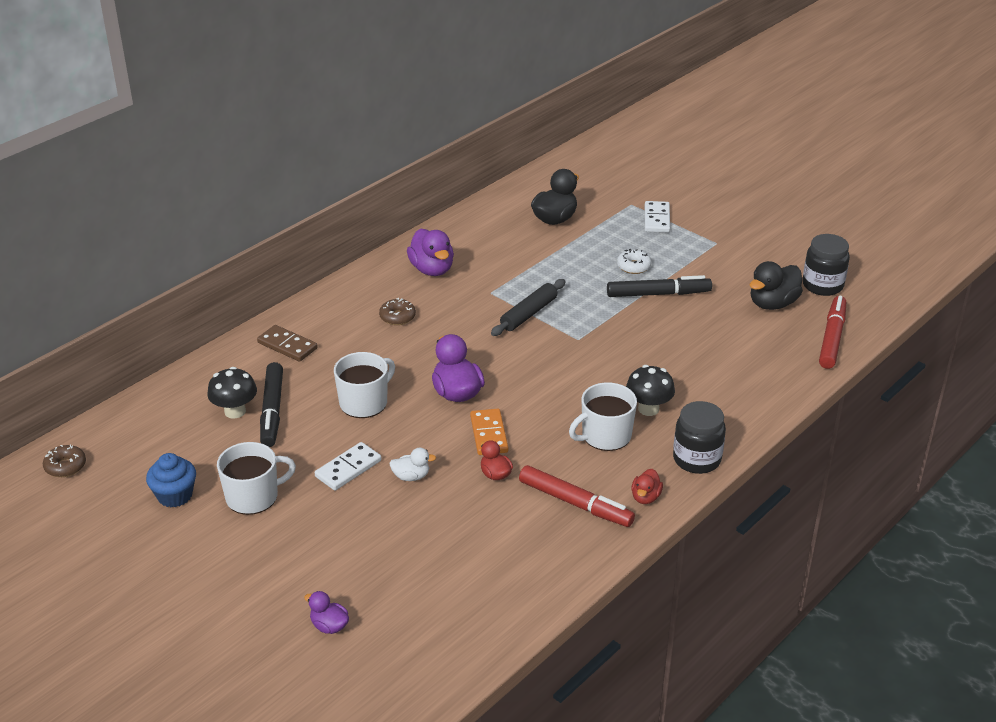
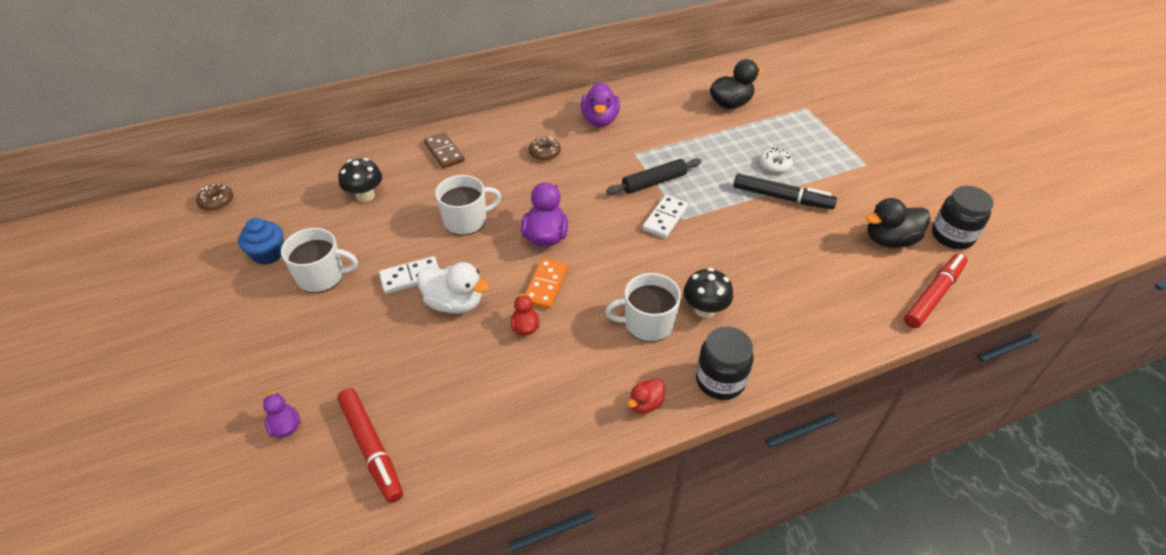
camera: 25 degrees right, 10 degrees up
black marker [260,362,283,447] -> none
white duck [389,448,436,481] -> white duck [417,262,489,314], size x1.79
red marker [519,465,635,527] -> red marker moved to [337,388,403,503]
white domino [645,201,670,233] -> white domino moved to [642,195,688,238]

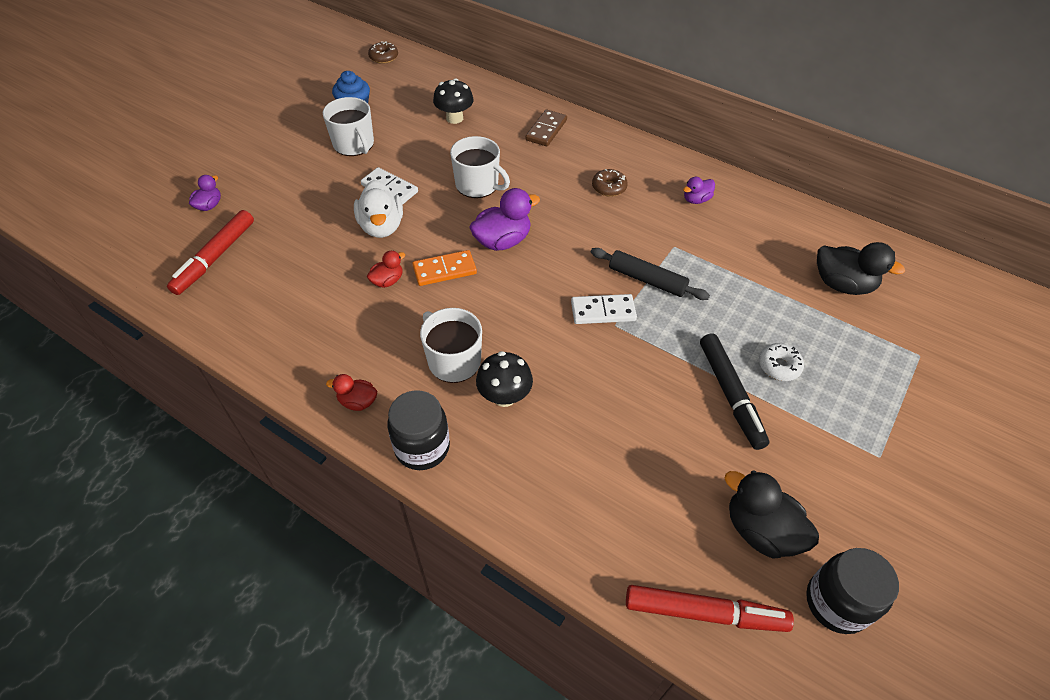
camera: 55 degrees right, 5 degrees up
purple duck [581,82,620,127] -> purple duck [683,177,715,204], size x0.56

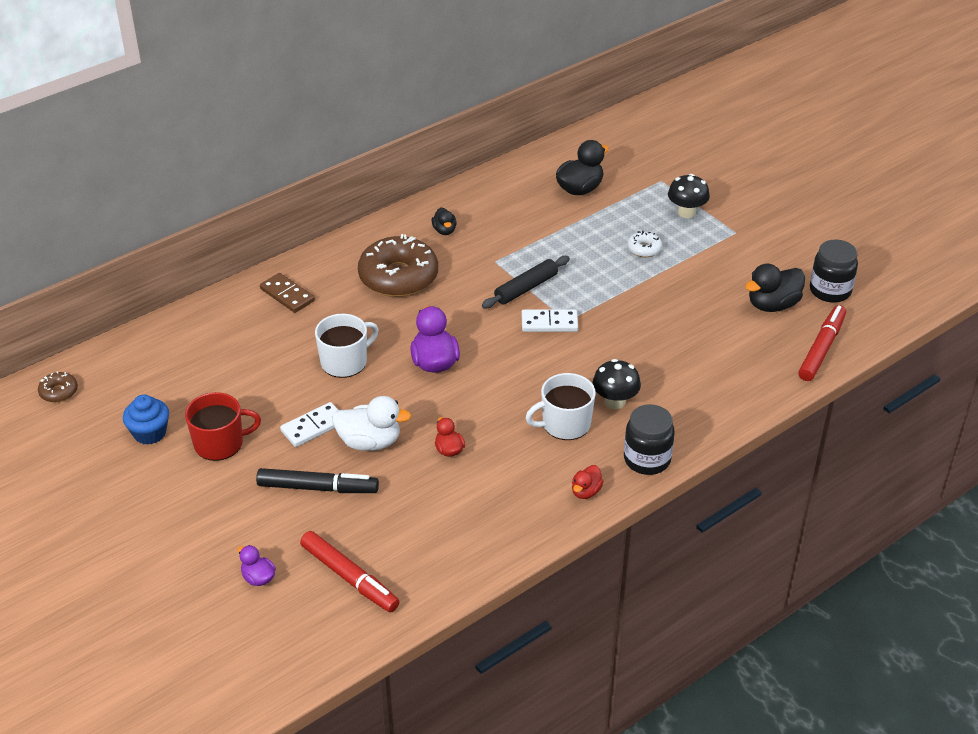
camera: 70 degrees left, 10 degrees down
white mug [323,97,374,156] -> red mug [185,392,261,461]
orange domino [412,250,477,286] -> none
black mushroom [433,78,474,124] -> black mushroom moved to [668,174,710,218]
white domino [571,294,637,324] -> white domino turned 75 degrees clockwise [522,309,578,332]
brown donut [592,169,628,197] -> brown donut [358,234,438,297], size x2.26
purple duck [683,177,715,204] -> black duck [432,207,457,235]
black marker [700,333,769,450] -> black marker moved to [256,468,379,493]

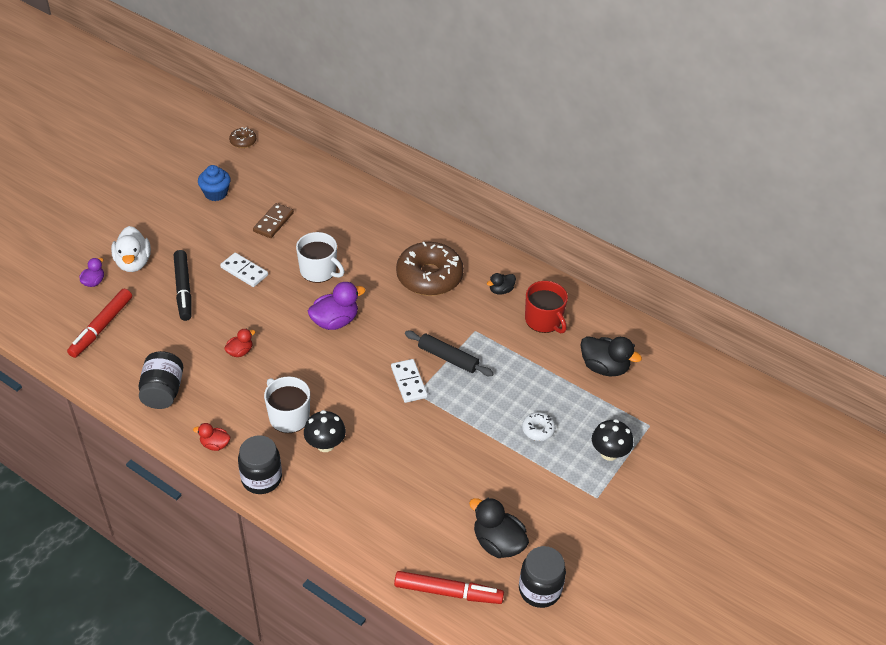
camera: 70 degrees right, 5 degrees up
red mug [185,392,261,461] -> red mug moved to [525,281,568,333]
brown domino [260,273,315,313] -> brown domino moved to [253,203,294,238]
white duck [332,396,411,451] -> white duck moved to [111,226,151,272]
none -> black jar [139,351,183,409]

